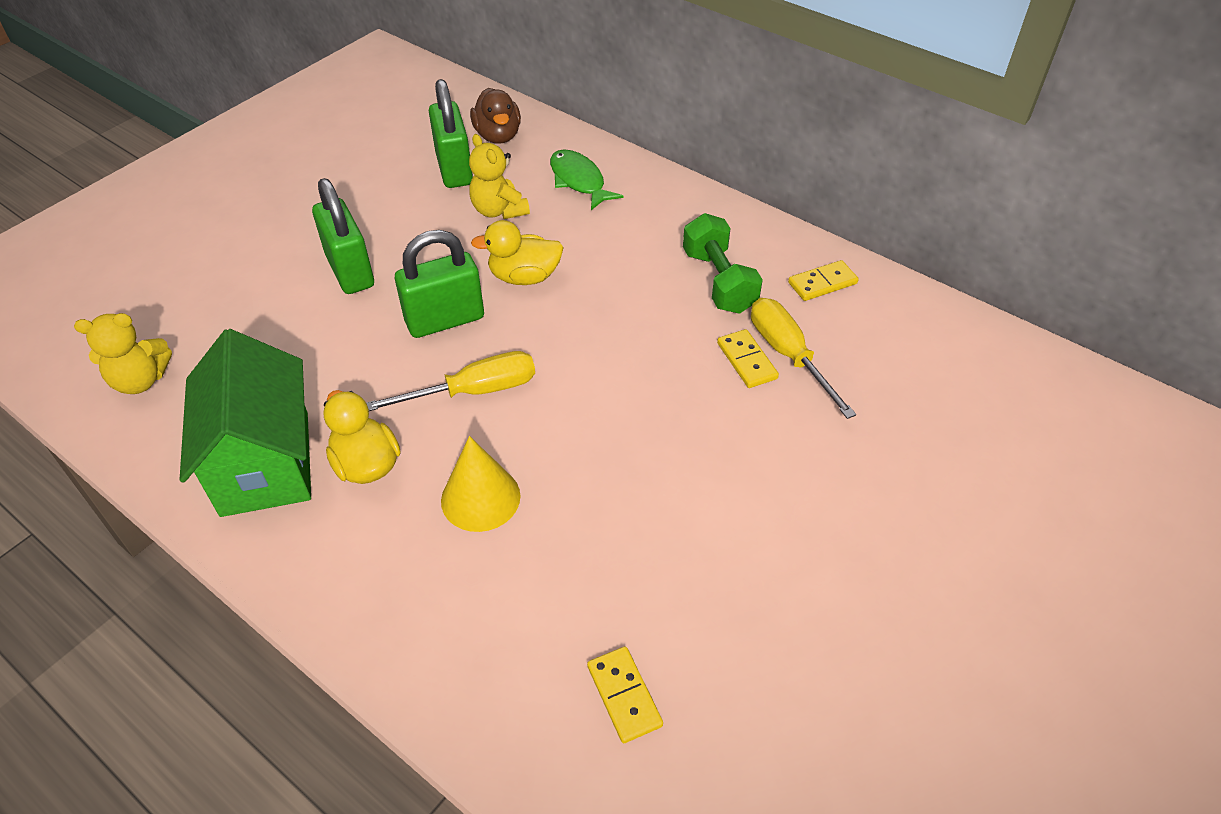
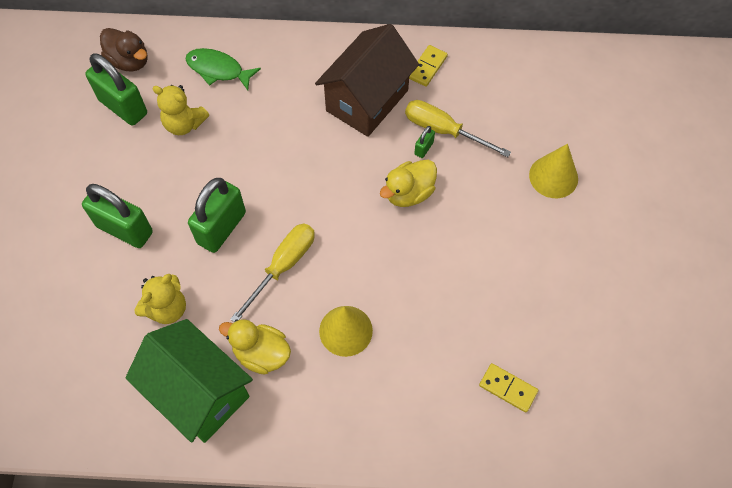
camera: 35 degrees left, 15 degrees up
yellow teddy bear [74,313,172,394] -> yellow teddy bear moved to [134,274,186,324]
yellow duck [471,220,564,285] -> yellow duck moved to [380,160,437,207]
green dumbbell [683,213,763,314] -> brown house [315,24,419,137]
yellow domino [717,329,779,388] -> green padlock [414,126,435,158]
none -> yellow cone [529,144,578,198]

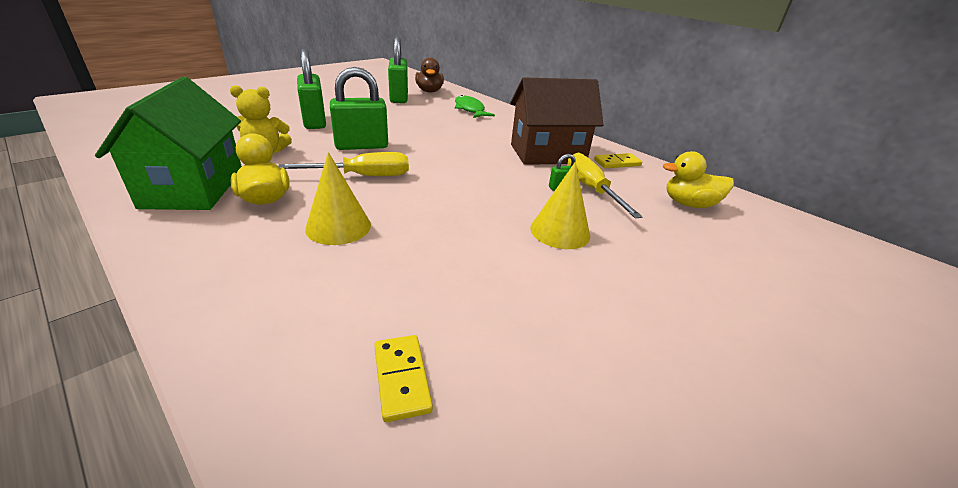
camera: 40 degrees right, 30 degrees down
yellow teddy bear [152,85,209,135] -> none
yellow duck [380,160,437,207] -> yellow duck moved to [663,151,734,208]
yellow cone [529,144,578,198] -> yellow cone moved to [530,162,590,249]

